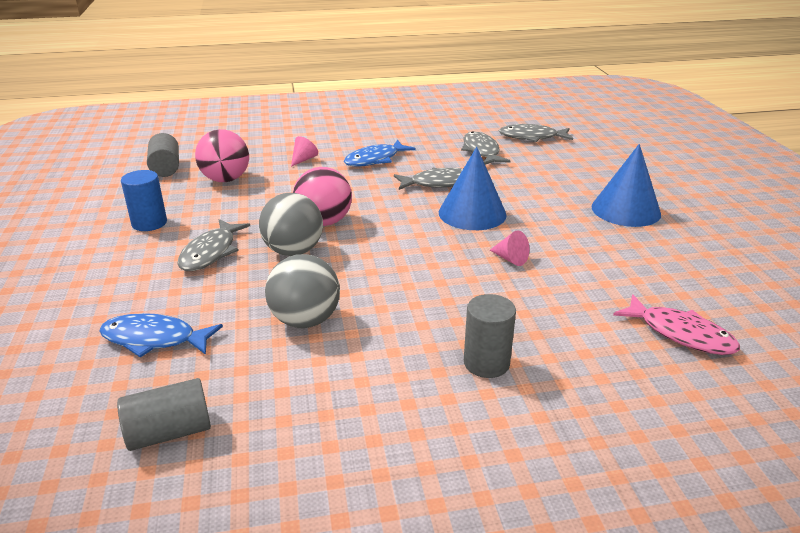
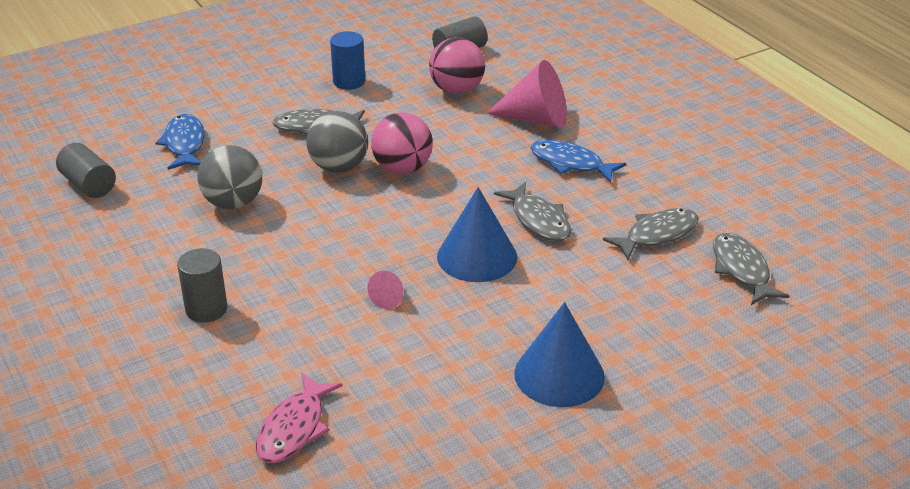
camera: 70 degrees right, 5 degrees up
pink cone [291,136,318,167] -> pink cone [487,60,567,128], size x2.16

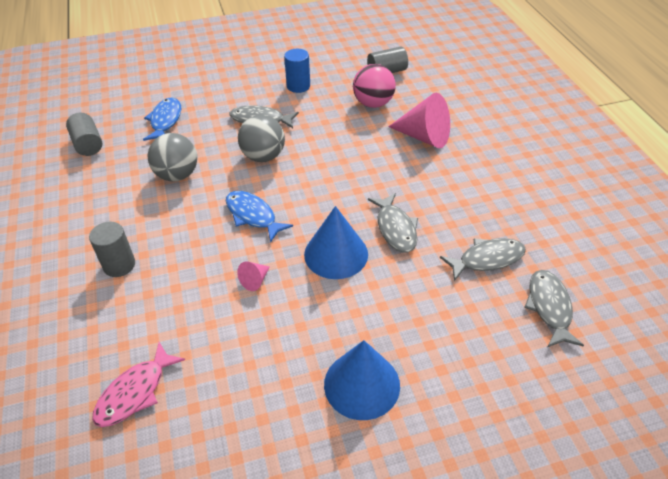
camera: 15 degrees right, 10 degrees up
pink ball [371,112,433,174] -> none
blue fish [531,140,626,183] -> blue fish moved to [226,191,293,243]

